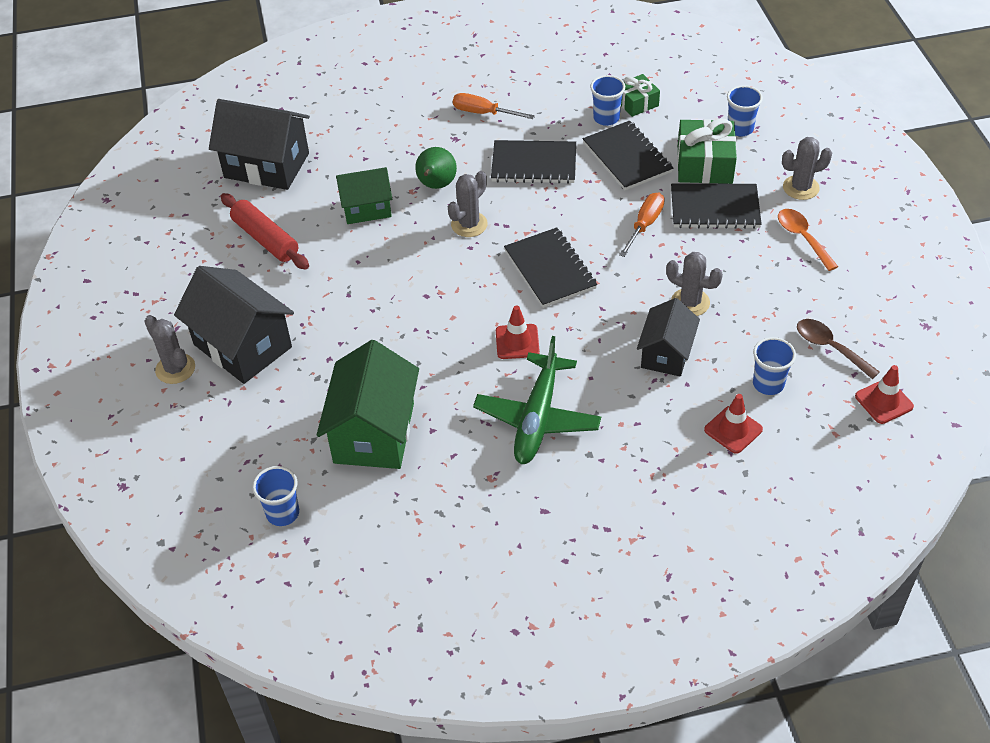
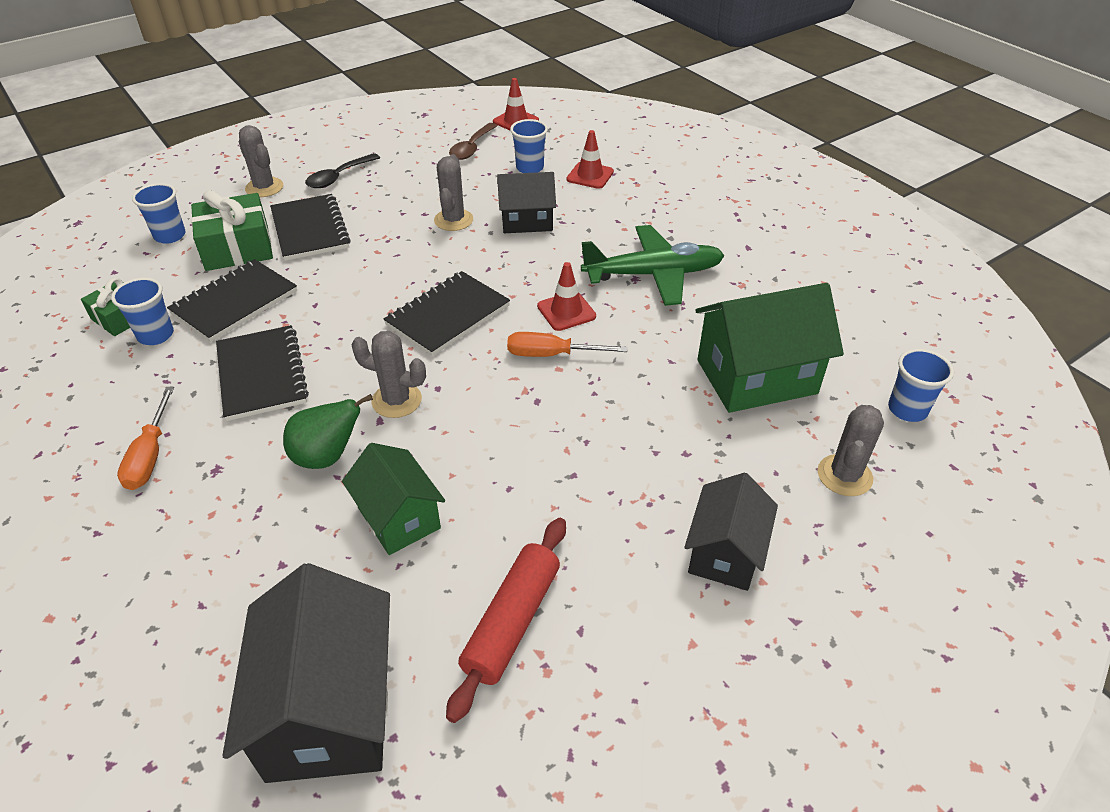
camera: 115 degrees left, 5 degrees down
grey cactus [144,315,195,384] -> grey cactus moved to [817,405,884,496]
black house [174,266,294,384] -> black house [684,473,778,591], size x0.62
orange screwdriver [619,192,665,257] -> orange screwdriver moved to [507,332,627,357]
orange spoon [778,209,838,271] -> black spoon [305,153,380,188]

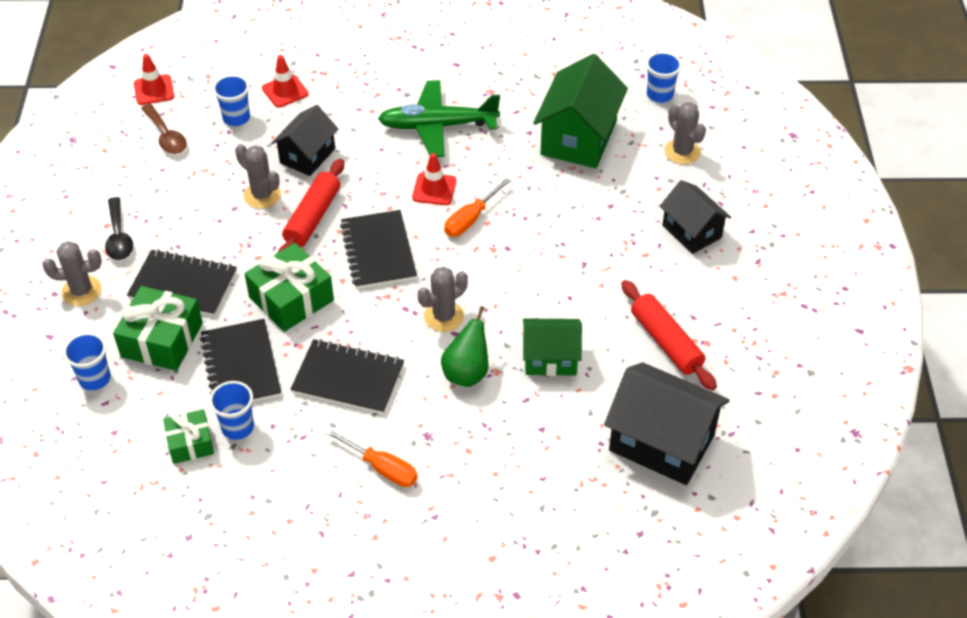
camera: 55 degrees left, 5 degrees up
green plane [581,225,725,306] -> green plane turned 120 degrees counterclockwise [378,80,500,157]
none -> green gift [245,243,334,332]
none -> red rolling pin [278,159,344,252]

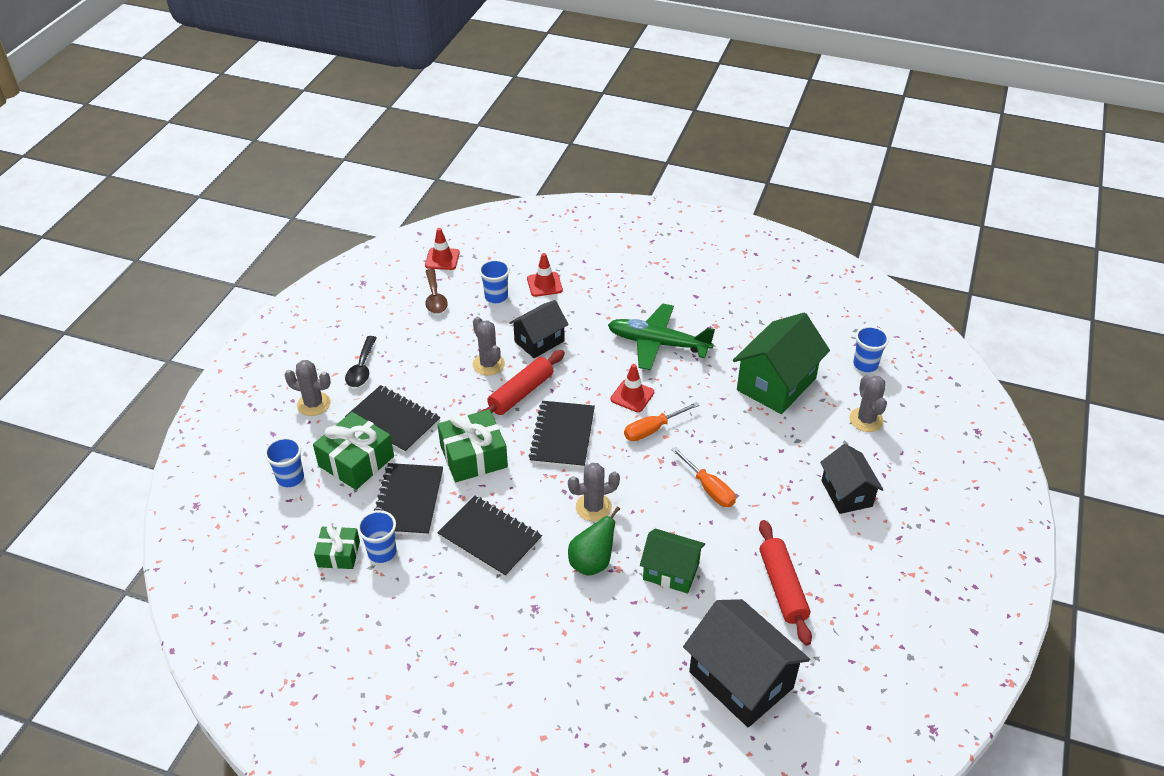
camera: 20 degrees right, 5 degrees down
orange screwdriver [324,428,418,487] -> orange screwdriver moved to [671,447,736,507]

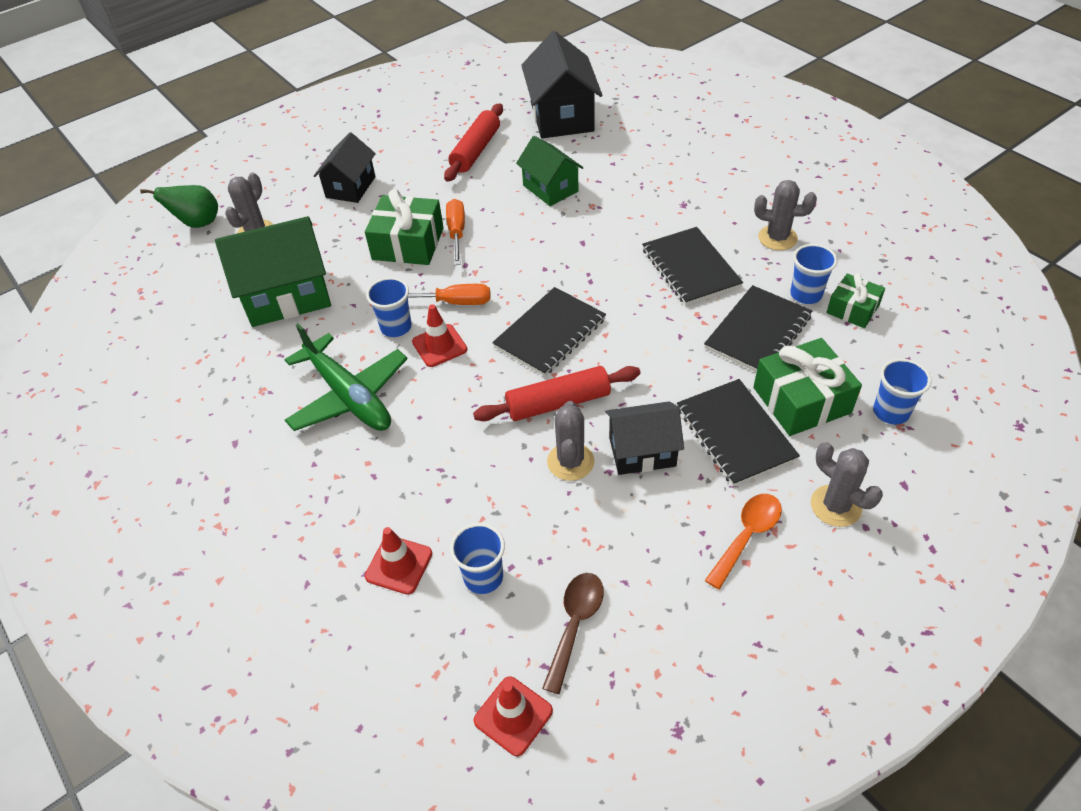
camera: 145 degrees left, 5 degrees up
black spoon [345,336,377,387] -> orange spoon [705,494,782,590]
green gift [438,409,508,482] -> green gift moved to [365,189,444,265]
black house [509,300,569,358] -> black house moved to [605,402,684,475]
grey cactus [568,463,620,521] -> grey cactus moved to [754,180,817,250]
green pear [568,506,620,576] -> green pear moved to [140,185,218,228]
blue cup [853,326,889,372] -> blue cup moved to [366,277,412,337]

